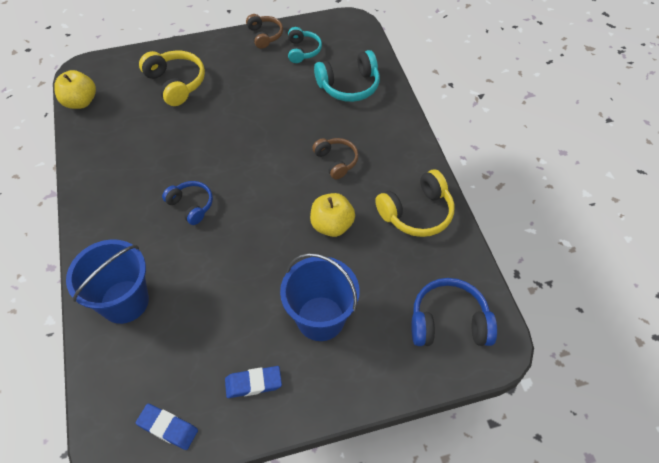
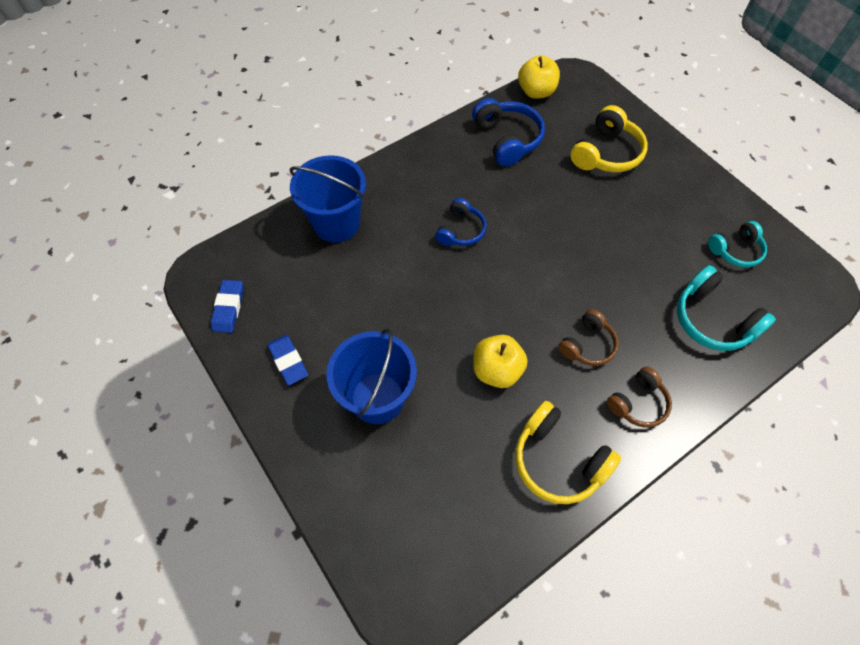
camera: 70 degrees right, 5 degrees up
brown headphones [246,14,283,49] -> brown headphones moved to [607,367,672,428]
blue headphones [411,278,497,346] -> blue headphones moved to [472,98,545,167]

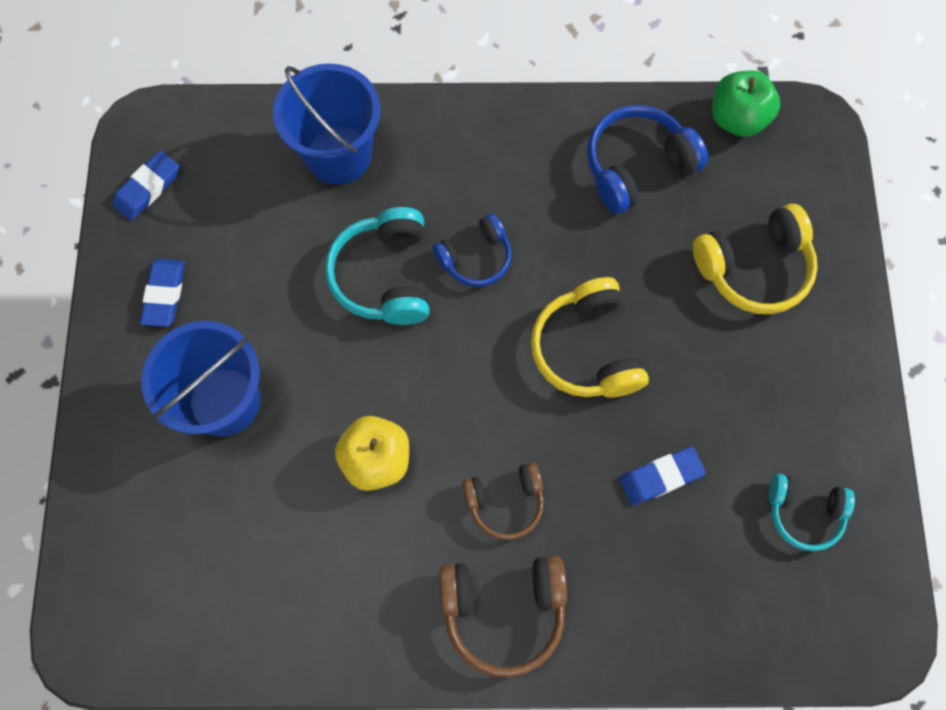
camera: 35 degrees right, 10 degrees up
blue headphones [472,98,545,167] -> blue headphones turned 135 degrees counterclockwise [587,105,708,214]
yellow headphones [515,401,621,504] -> yellow headphones moved to [531,277,649,398]
yellow apple [518,55,560,99] -> green apple [712,71,780,137]
brown headphones [607,367,672,428] -> brown headphones [439,556,567,677], size x1.55
turquoise headphones [677,265,776,351] -> turquoise headphones moved to [325,207,430,325]
none -> blue eraser [620,447,706,505]

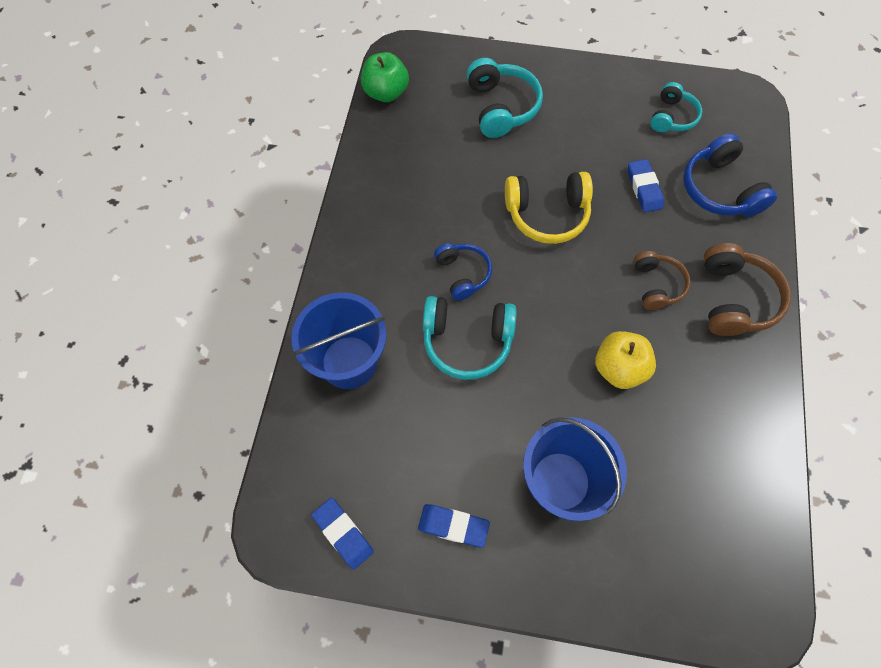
camera: 80 degrees left, 5 degrees down
blue headphones [587,105,708,214] -> blue headphones moved to [683,133,777,217]
yellow headphones [693,204,818,314] -> turquoise headphones [467,58,543,138]

